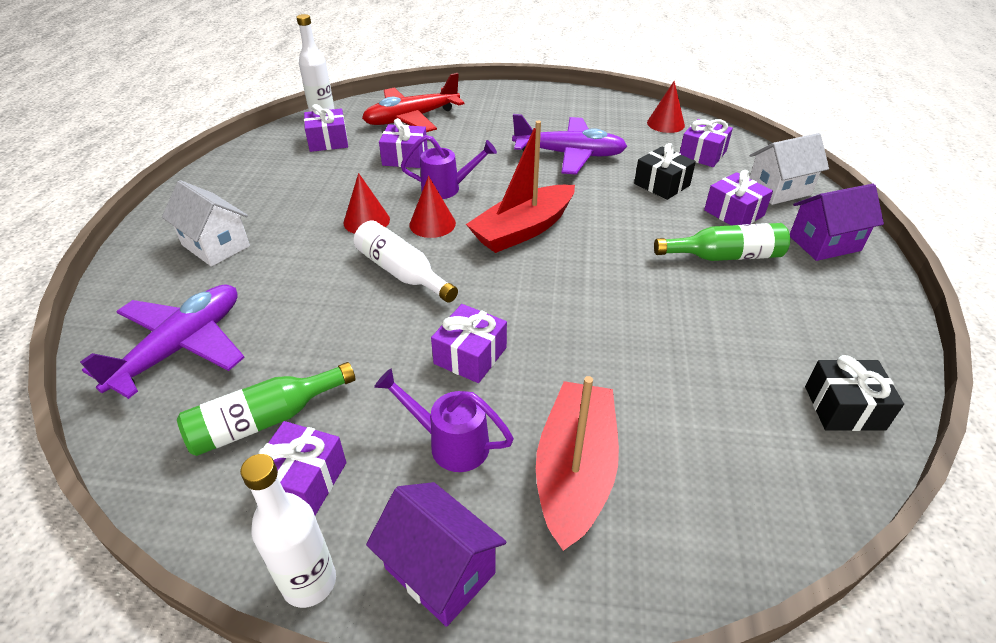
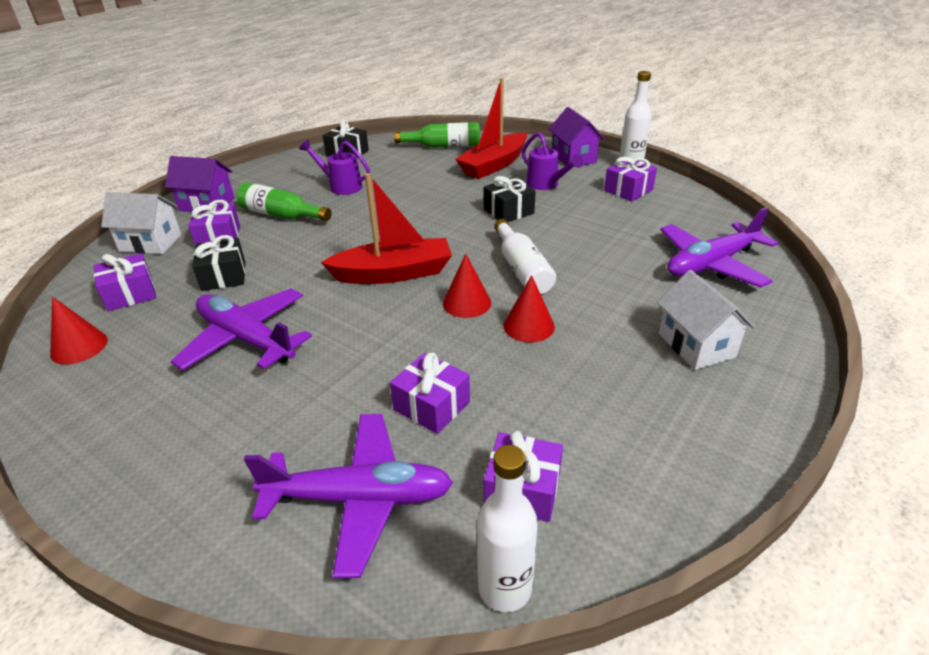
camera: 150 degrees left, 5 degrees down
green bottle [177,362,356,456] -> green bottle moved to [394,122,480,148]
red plane [362,73,464,132] -> purple plane [244,414,453,578]
purple watering can [401,135,497,199] -> purple watering can moved to [299,140,370,195]
purple gift [431,304,507,383] -> black gift [484,176,536,222]

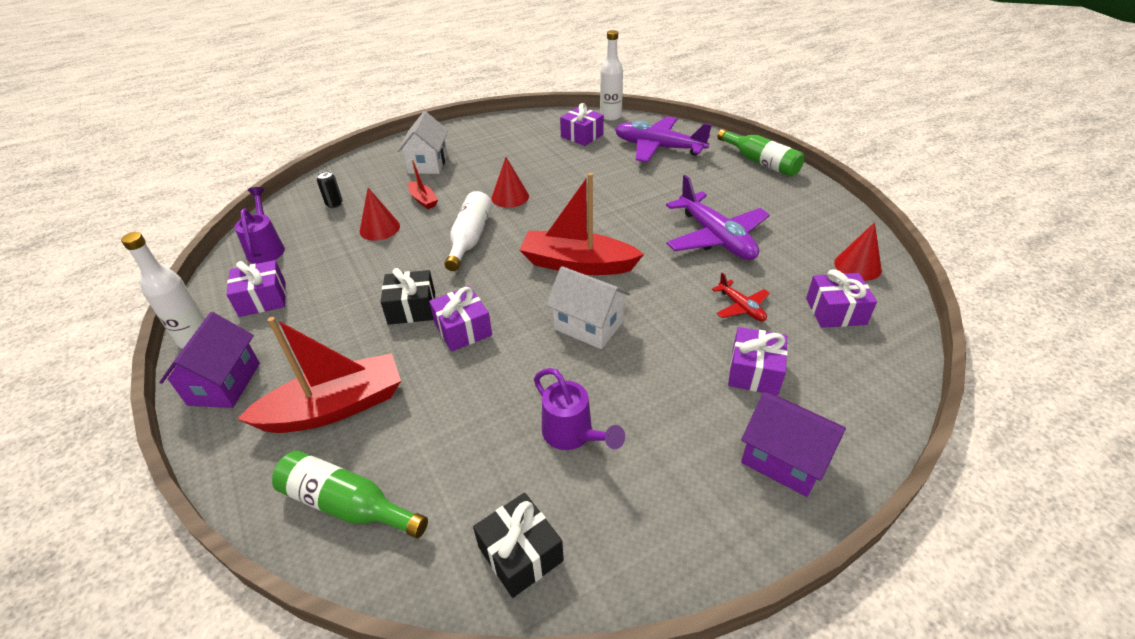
camera: 155 degrees left, 5 degrees up
white house [101,192,181,254] -> white house moved to [546,266,630,349]
black gift [192,235,245,291] -> red plane [712,273,770,321]
green bottle [237,182,332,221] -> green bottle moved to [717,129,804,177]
purple gift [390,353,470,434] -> purple gift moved to [429,286,492,352]
red cone [443,254,491,318] -> red cone moved to [360,188,400,241]
purple watering can [521,132,583,190] -> purple watering can moved to [235,187,285,264]
purple plane [660,207,778,288] -> black can [317,171,343,208]
none -> red boat [408,159,438,209]

